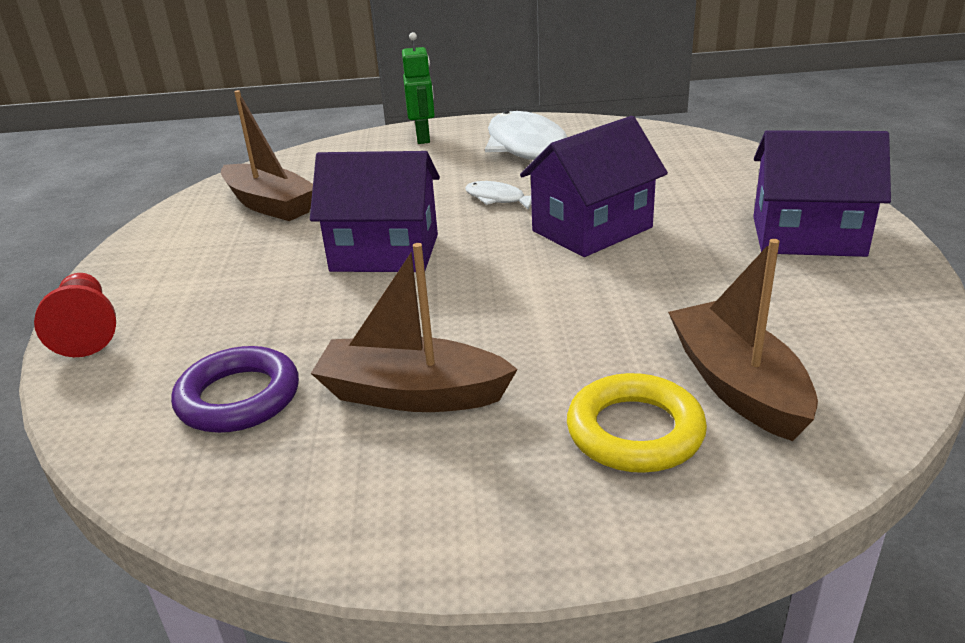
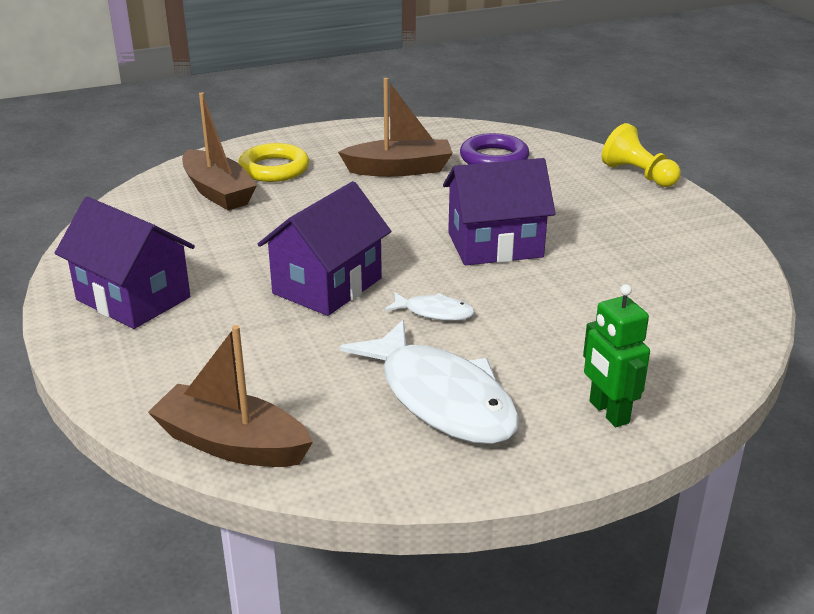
camera: 160 degrees right, 0 degrees up
red pawn [34,273,116,357] -> yellow pawn [602,123,681,187]
brown boat [221,90,313,221] -> brown boat moved to [148,325,313,467]
purple house [753,130,891,257] -> purple house turned 45 degrees clockwise [55,197,195,329]

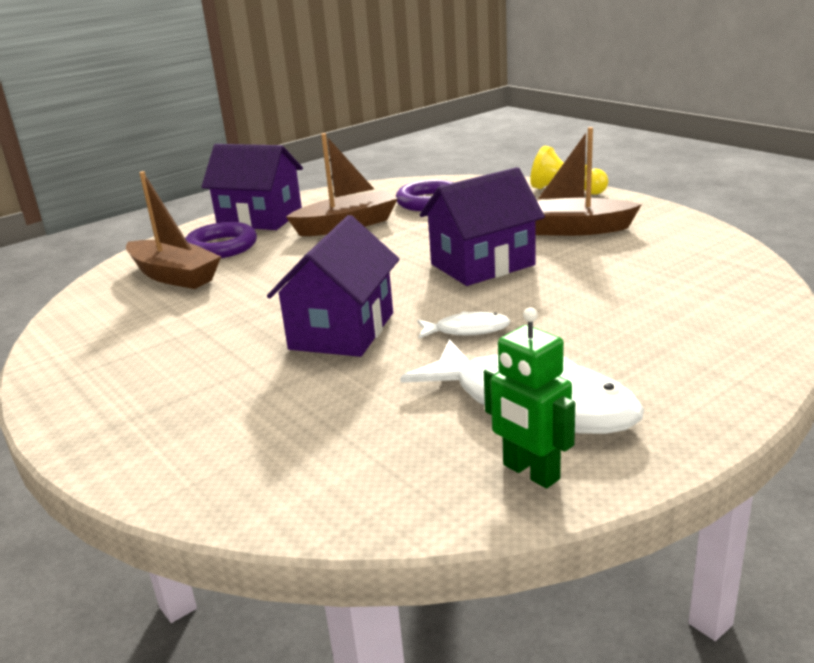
camera: 15 degrees left, 5 degrees down
purple house [55,197,195,329] -> purple house moved to [202,144,303,230]
brown boat [148,325,313,467] -> brown boat moved to [535,127,642,236]
yellow ring [238,143,309,182] -> purple ring [185,222,257,258]
green robot [583,284,650,427] -> green robot moved to [484,308,575,488]

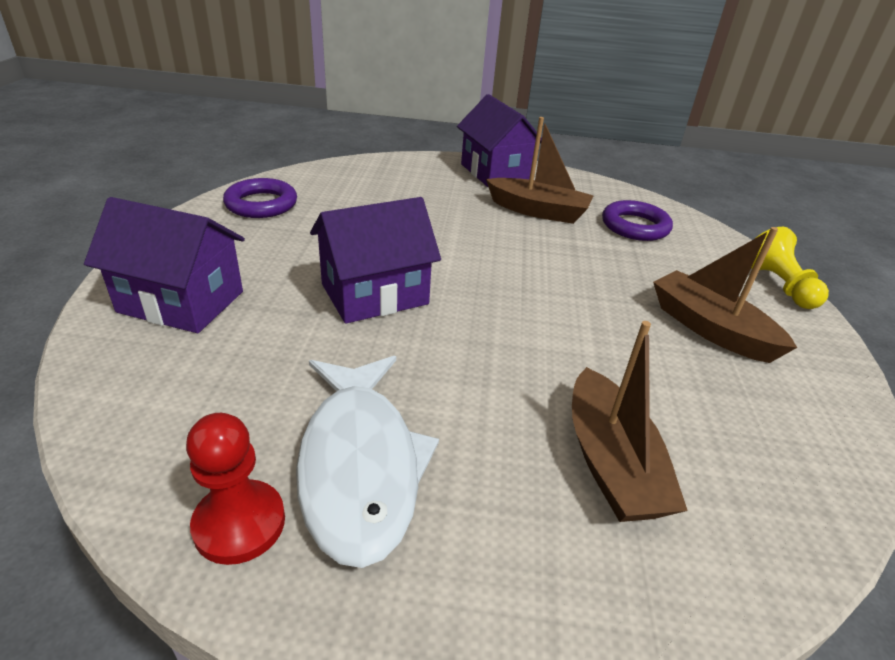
camera: 40 degrees right, 10 degrees up
brown boat [126,171,221,289] -> brown boat moved to [572,321,688,522]
purple ring [185,222,257,258] -> purple ring moved to [223,178,297,218]
white fish [417,311,511,338] -> none
purple house [420,167,545,286] -> purple house moved to [84,197,245,333]
green robot [484,308,575,488] -> red pawn [186,413,285,565]

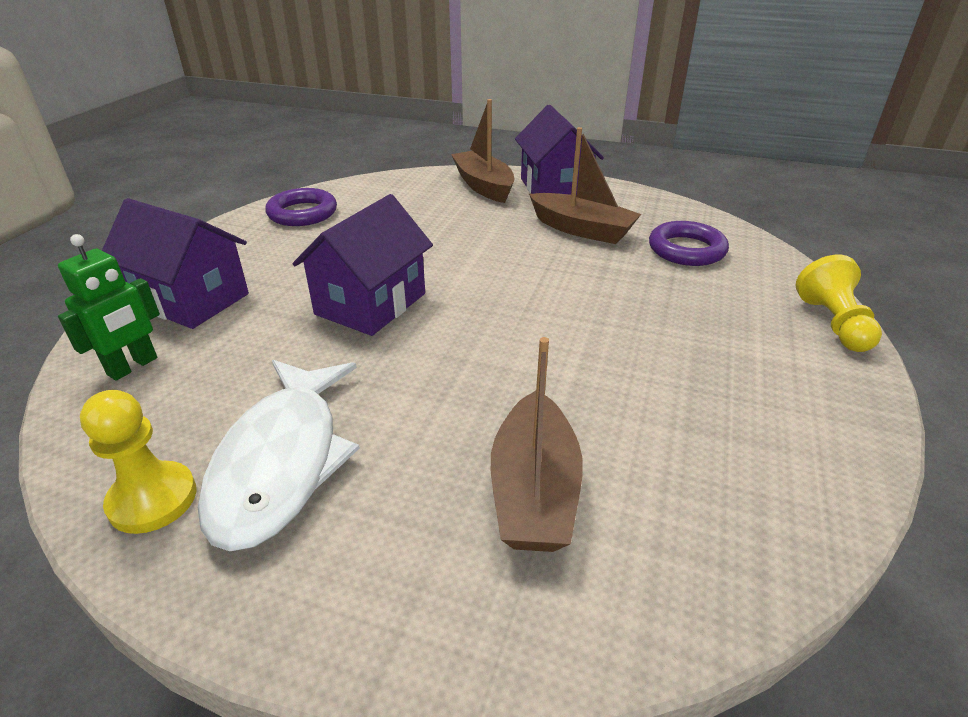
camera: 15 degrees right, 0 degrees up
red pawn [186,413,285,565] -> yellow pawn [80,390,196,534]
purple house [310,197,441,324] -> purple house turned 45 degrees counterclockwise [293,194,433,336]
brown boat [653,227,797,363] -> brown boat moved to [451,99,514,203]
none -> green robot [58,234,160,380]

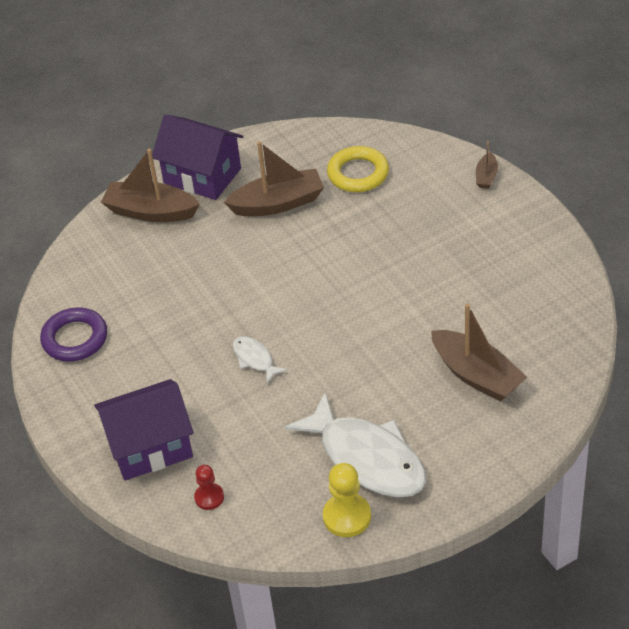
camera: 45 degrees left, 10 degrees up
green robot [58,234,160,380] -> red pawn [194,465,224,510]
purple house [293,194,433,336] -> white fish [233,336,287,383]
purple ring [649,221,729,266] -> yellow ring [327,146,389,192]
yellow pawn [796,255,882,352] -> brown boat [476,141,498,189]

